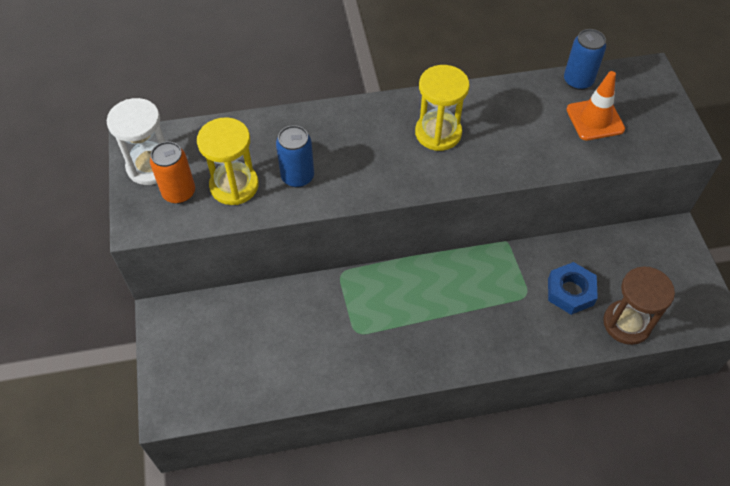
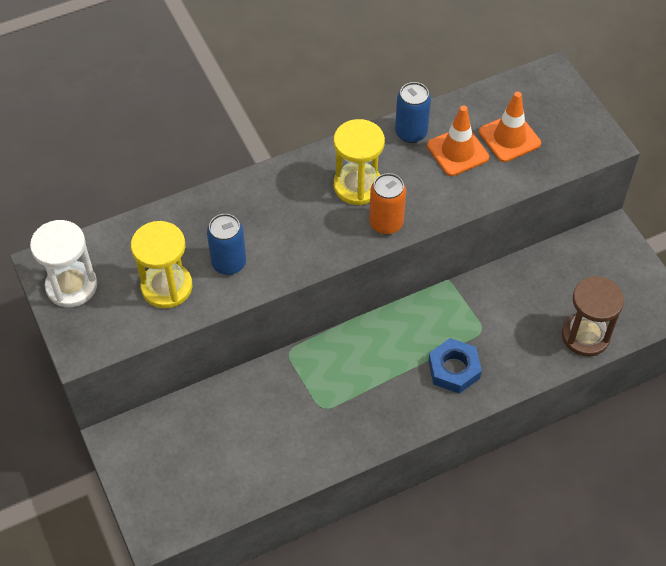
camera: 15 degrees left, 0 degrees up
orange can [150,141,195,204] -> orange can moved to [369,173,406,235]
blue nut [548,262,598,315] -> blue nut moved to [428,338,482,394]
blue can [564,29,606,90] -> blue can moved to [395,82,431,143]
none -> orange traffic cone [427,106,489,176]

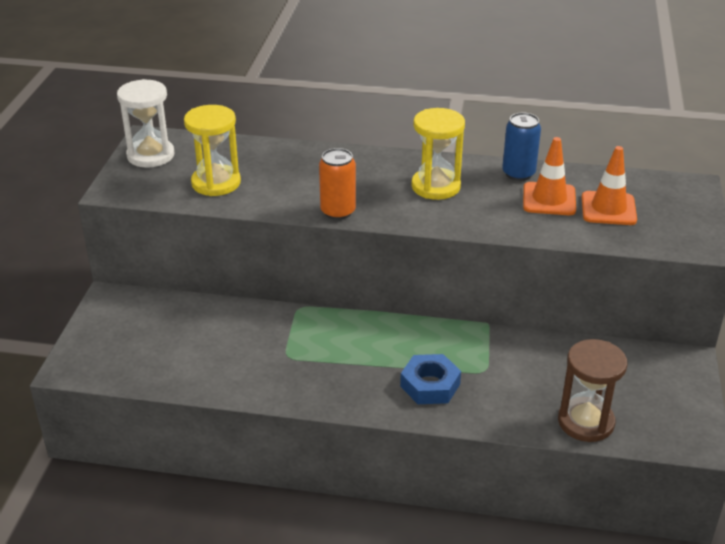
camera: 35 degrees right, 20 degrees down
blue can [207,214,246,275] -> none
orange can [369,173,406,235] -> orange can moved to [319,148,356,220]

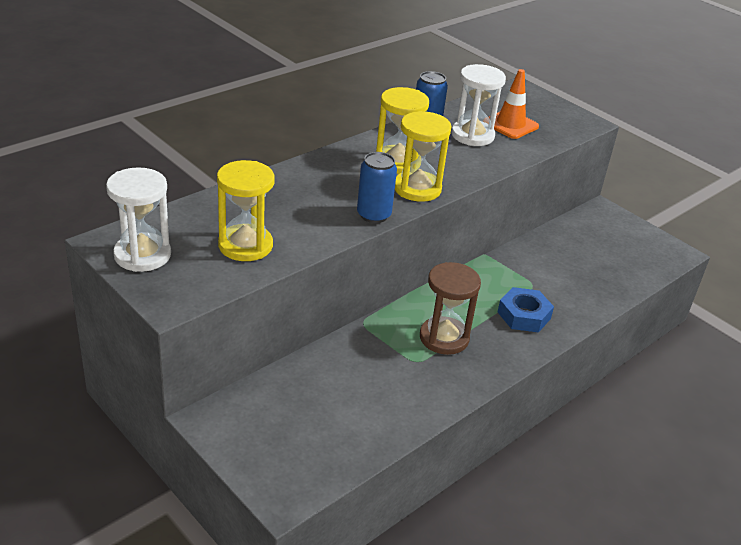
camera: 55 degrees left, 0 degrees up
orange can [319,148,356,220] -> blue can [357,152,397,223]
orange traffic cone [523,137,576,215] -> white hourglass [451,64,506,146]
brown hourglass [558,339,627,442] -> brown hourglass moved to [420,262,481,355]
none -> yellow hourglass [395,111,452,202]

